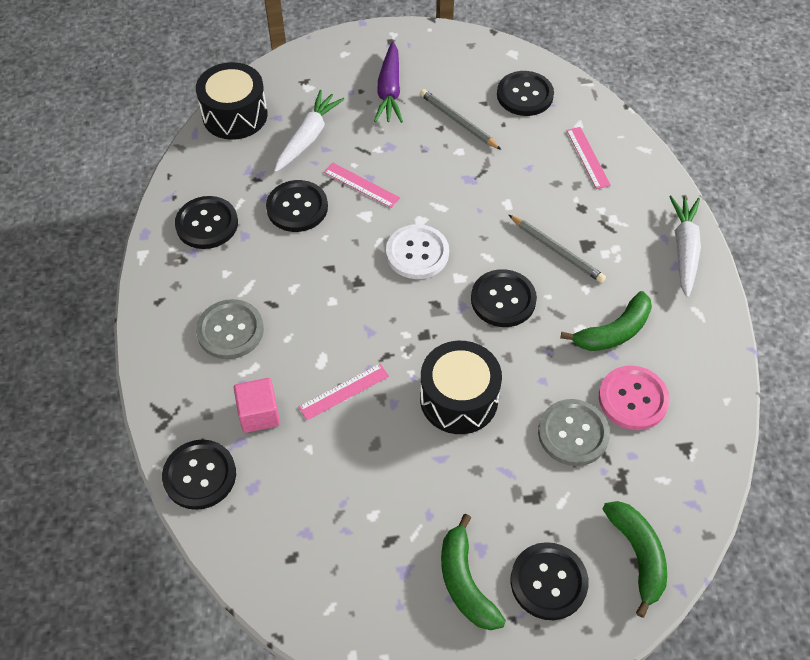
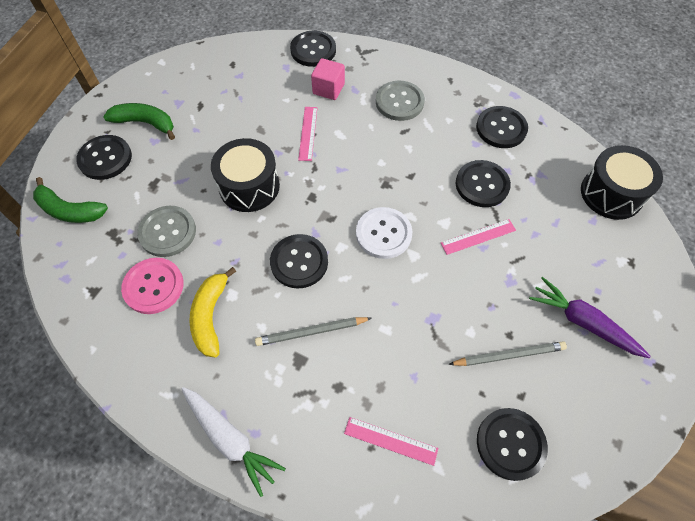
camera: 125 degrees right, 5 degrees up
white carrot [274,90,345,172] -> none
green banana [560,291,652,351] -> yellow banana [189,267,236,358]

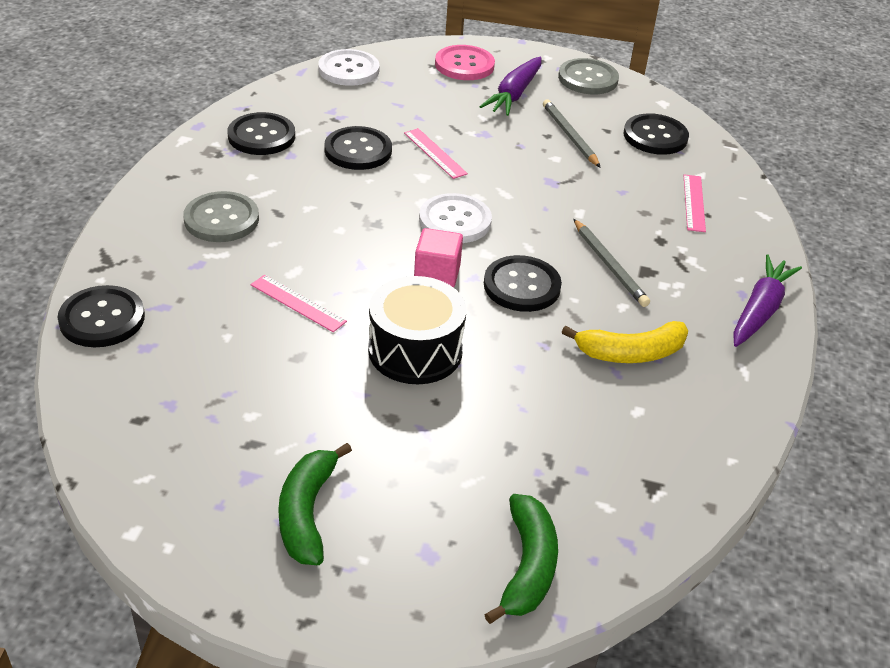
camera: 105 degrees left, 20 degrees down
black button [76,135,132,180] -> none
pink button [121,258,183,314] -> pink button moved to [435,45,495,80]
grey button [137,206,196,257] -> grey button moved to [558,58,619,94]
white carrot [182,387,286,497] -> purple carrot [733,254,802,347]
pink ruler [298,107,317,161] -> pink ruler turned 45 degrees clockwise [251,275,347,332]
pink cube [311,58,345,100] -> pink cube moved to [414,228,463,288]
black drum [581,145,663,220] -> white button [318,49,380,86]

